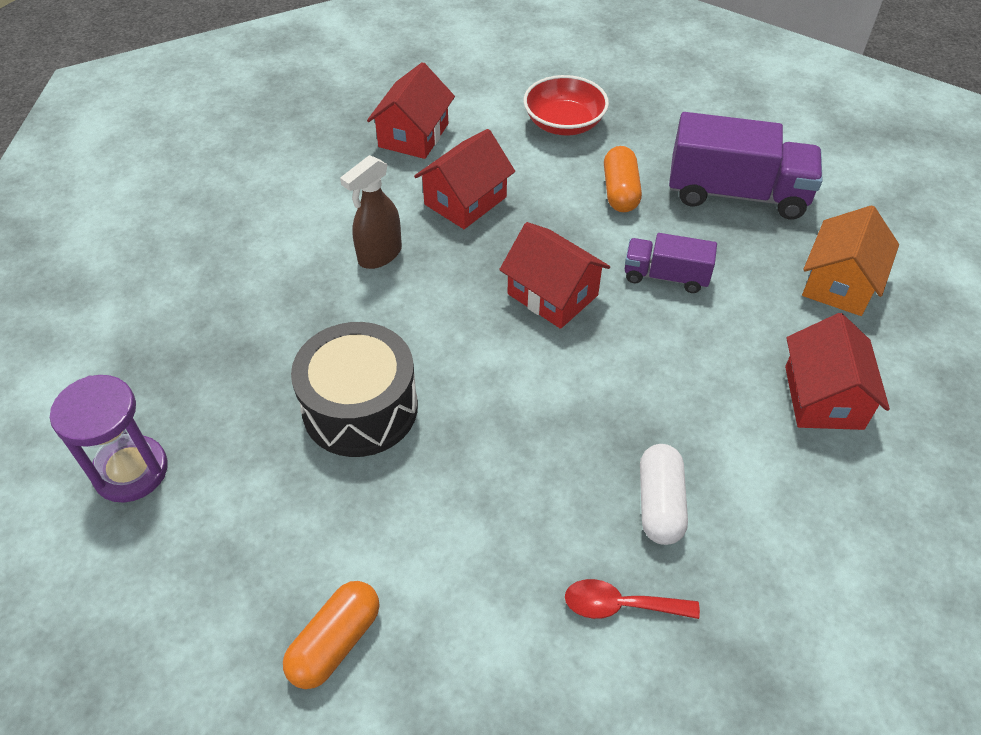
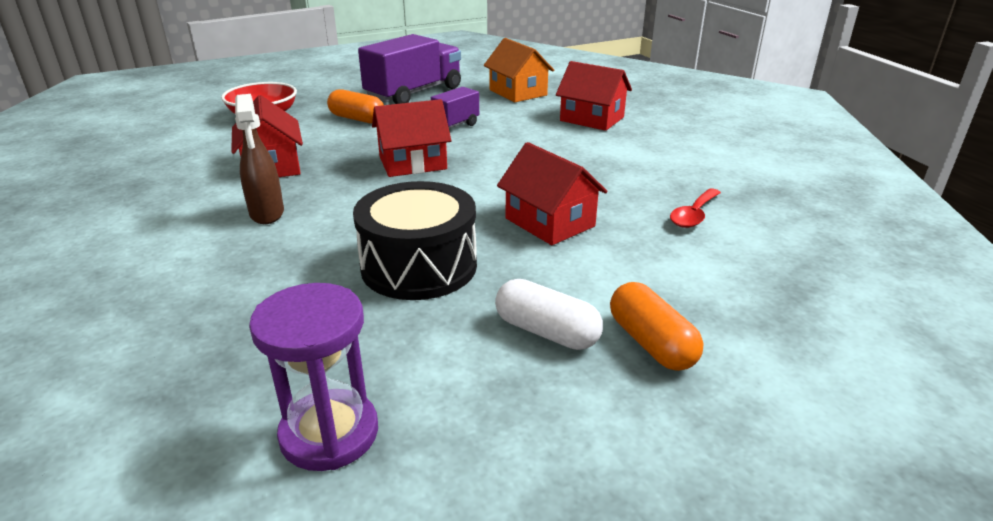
camera: 60 degrees left, 20 degrees down
red house [367,62,455,159] -> red house moved to [497,142,607,245]
white capsule [640,444,688,545] -> white capsule moved to [495,279,603,350]

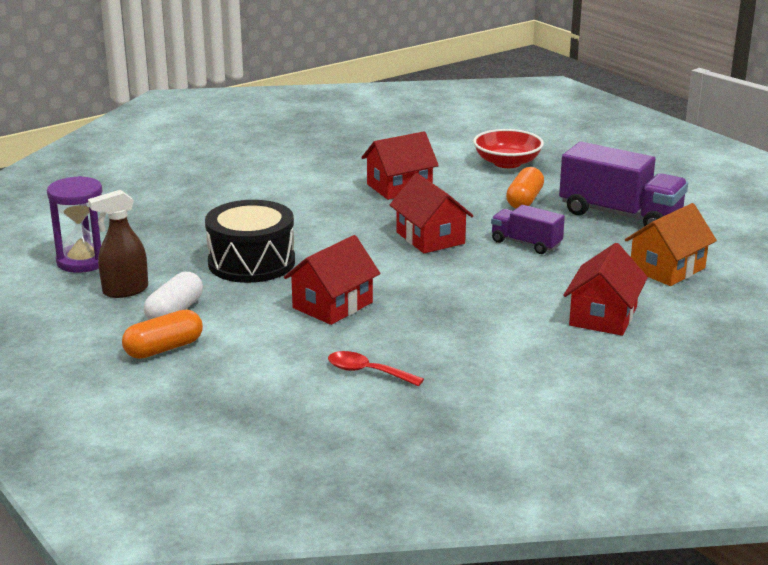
camera: 80 degrees right, 5 degrees down
brown spray bottle [235,94,284,224] -> brown spray bottle moved to [88,190,148,298]

